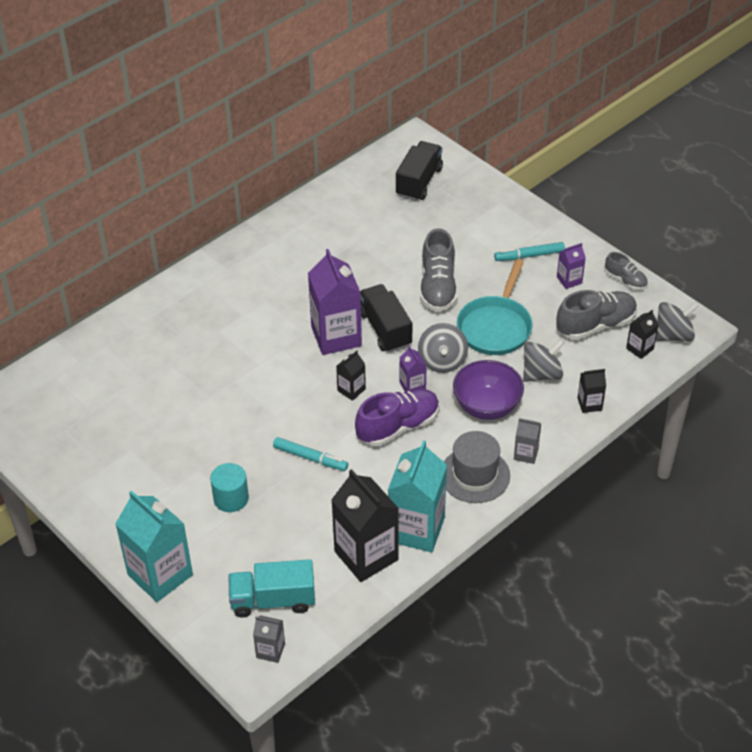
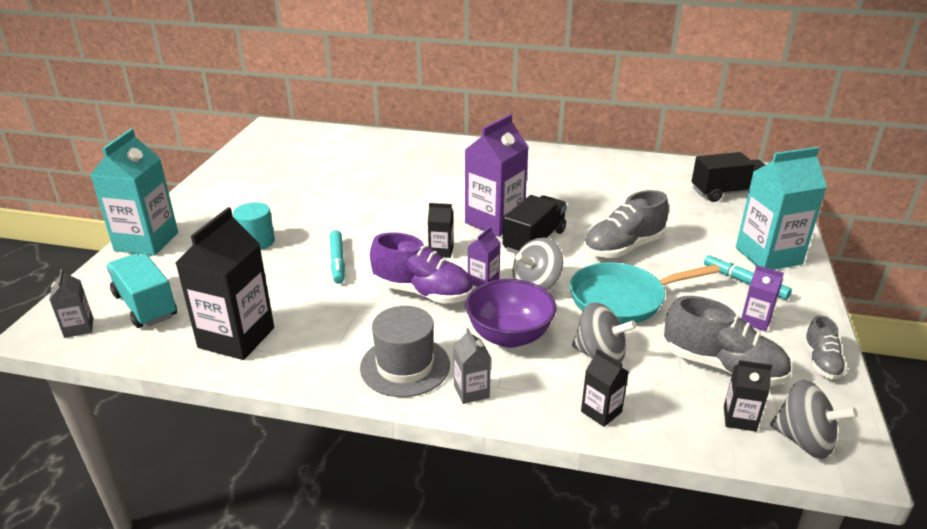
camera: 55 degrees right, 15 degrees down
turquoise carton [388,440,447,552] -> turquoise carton moved to [736,147,827,270]

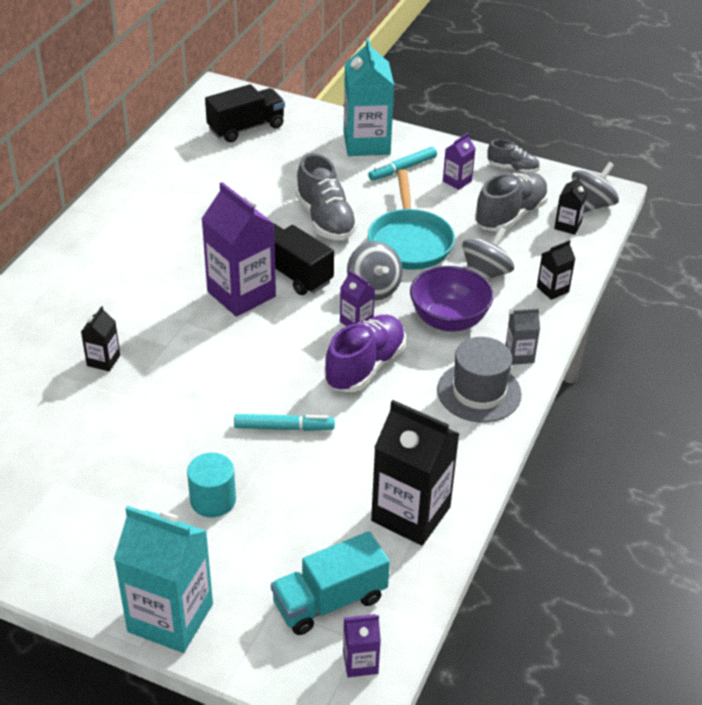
camera: 80 degrees left, 10 degrees up
grey carton [49,269,93,338] -> purple carton [343,614,381,677]
black carton [428,203,453,258] -> black carton moved to [81,306,120,372]
black truck [692,152,765,202] -> black truck turned 60 degrees clockwise [205,84,285,142]

